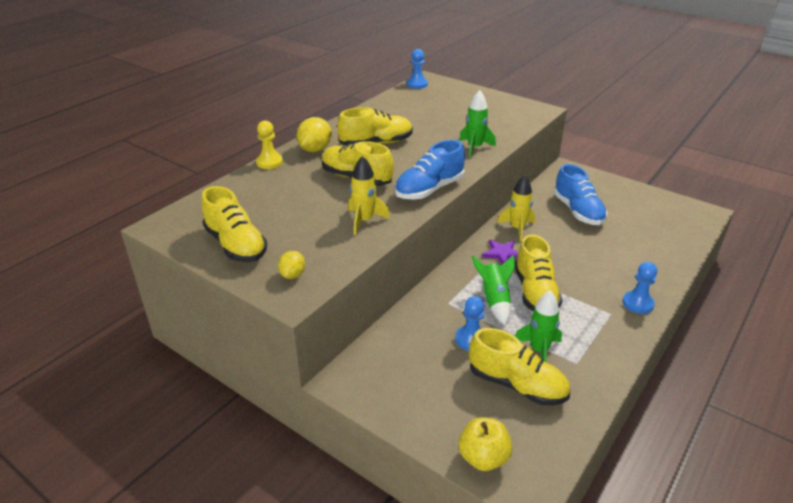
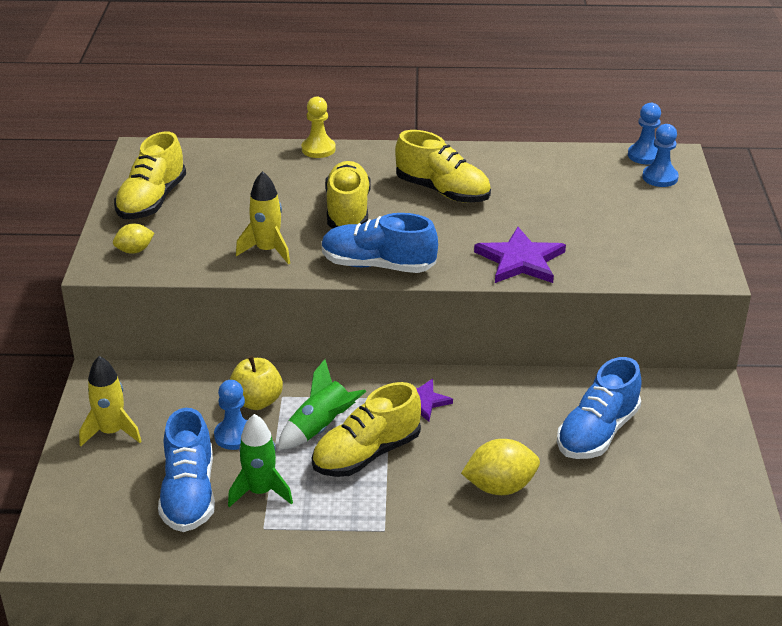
camera: 55 degrees right, 0 degrees up
yellow lemon [296,117,332,152] -> yellow lemon moved to [461,439,540,495]
green rocket [459,90,496,158] -> purple star [474,227,566,283]
yellow apple [459,417,513,471] -> yellow apple moved to [229,356,283,410]
yellow shoe [469,328,570,406] -> blue shoe [158,408,215,532]
yellow rocket [497,175,535,242] -> yellow rocket moved to [79,356,142,446]
blue pawn [622,262,657,314] -> blue pawn moved to [642,124,679,187]

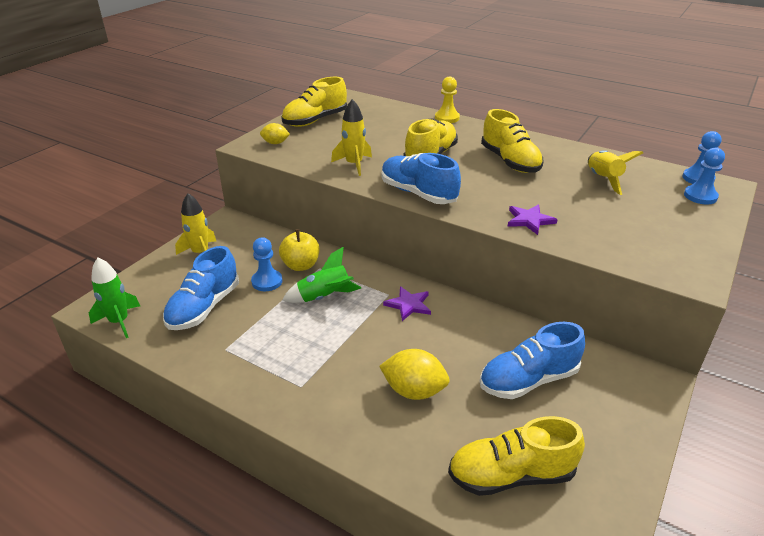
camera: 30 degrees right, 0 degrees up
green rocket [228,414,293,507] -> green rocket moved to [89,257,140,338]
yellow shoe [312,382,421,477] -> yellow shoe moved to [448,416,585,496]
purple star [474,227,566,283] -> purple star [508,204,558,235], size x0.64
none -> yellow rocket [588,150,643,195]

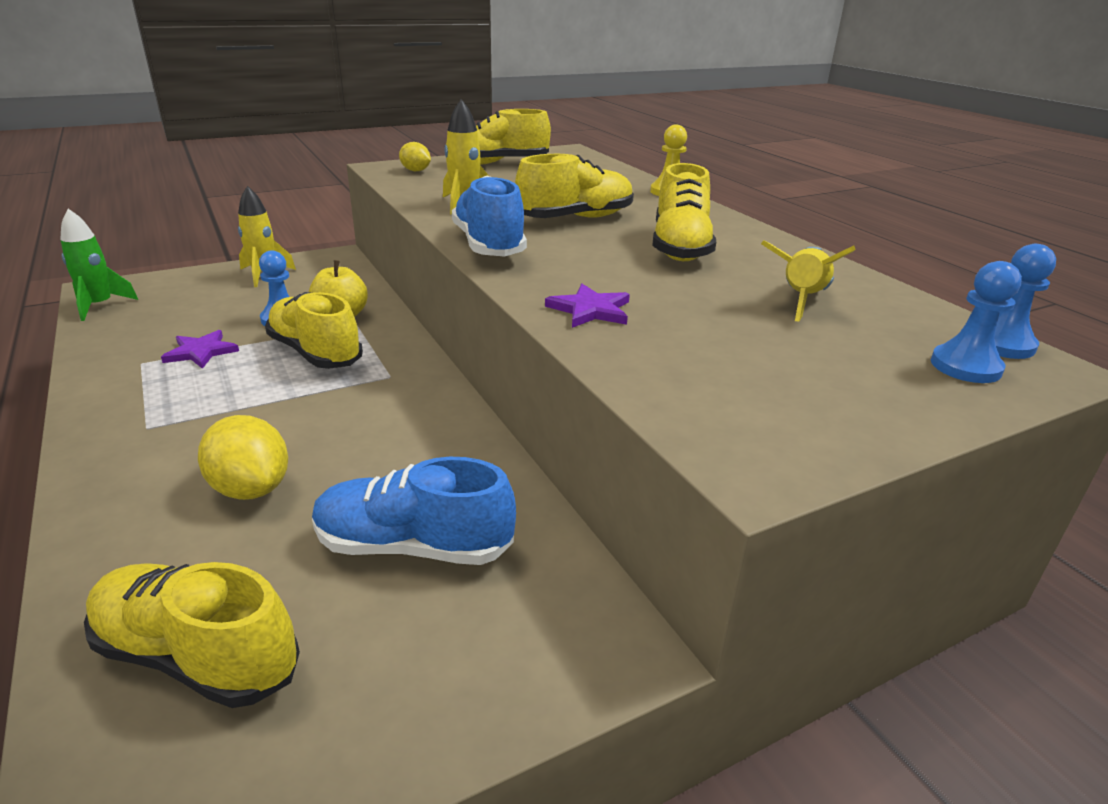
camera: 30 degrees right, 5 degrees down
blue shoe [163,246,239,330] -> none
green rocket [282,247,361,303] -> yellow shoe [265,292,363,369]
purple star [383,286,431,321] -> purple star moved to [161,330,239,369]

